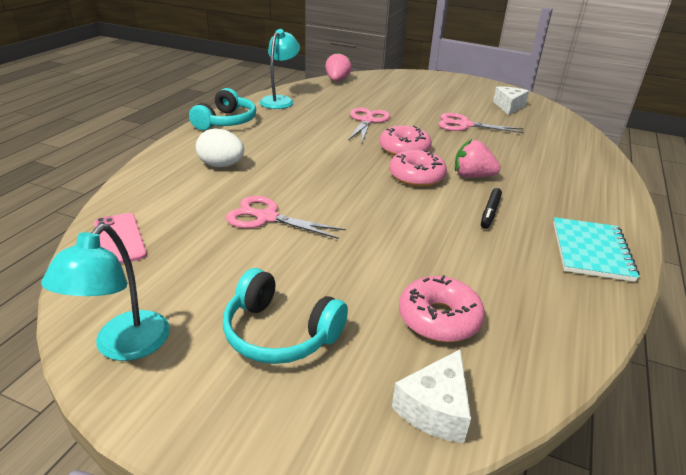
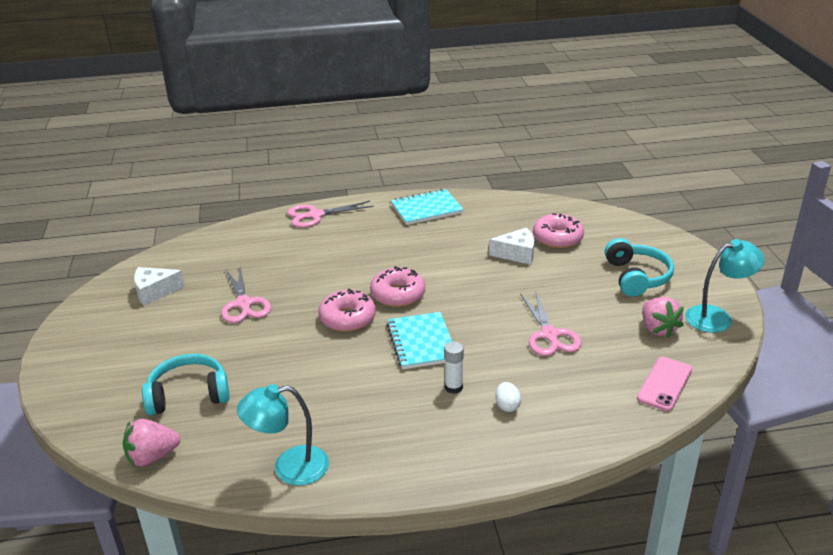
camera: 120 degrees left, 0 degrees up
turquoise headphones [189,88,256,130] -> turquoise headphones moved to [142,354,230,416]
white egg [196,128,244,167] -> white egg [495,382,521,412], size x0.58
pink scissors [348,108,390,142] -> pink scissors moved to [287,201,374,228]
white cheese [392,349,471,443] -> white cheese moved to [489,228,534,265]
pink strawberry [455,139,501,178] -> pink strawberry moved to [642,297,684,338]
black marker [481,188,502,229] -> none
none -> turquoise notebook [387,312,452,369]
none -> white glue stick [444,342,464,394]

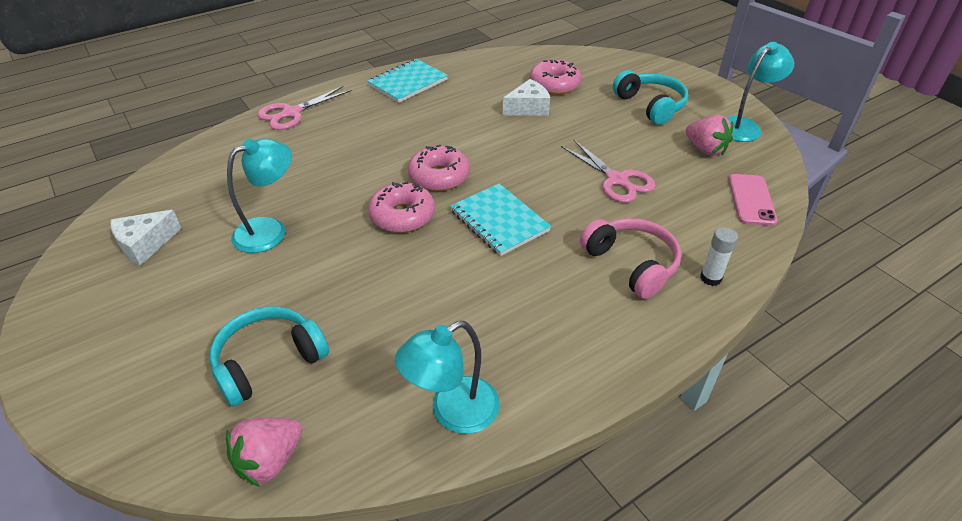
camera: 25 degrees left, 10 degrees up
pink scissors [221,266,271,323] -> turquoise lamp [227,138,292,253]
white glue stick [444,342,464,394] -> white glue stick moved to [700,227,738,286]
white egg [495,382,521,412] -> pink headphones [580,218,681,299]

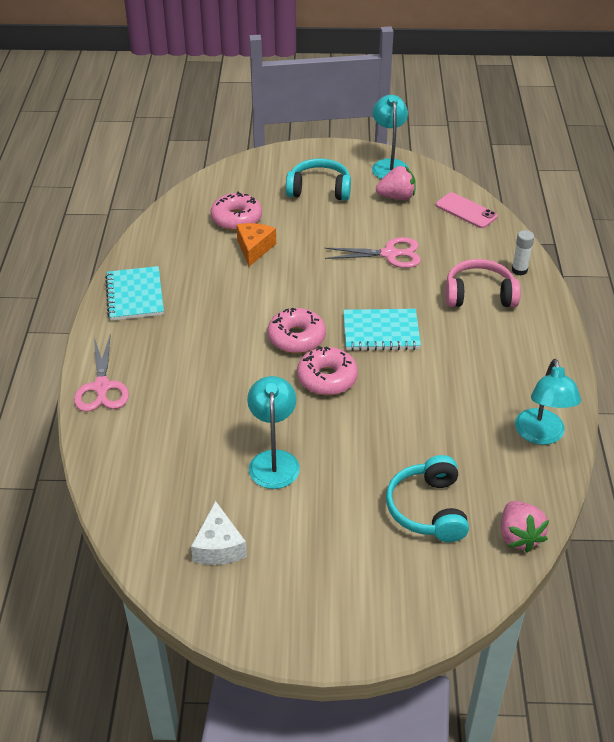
camera: 55 degrees left, 0 degrees up
white cheese [503,79,550,116] -> orange cheese [236,223,276,267]

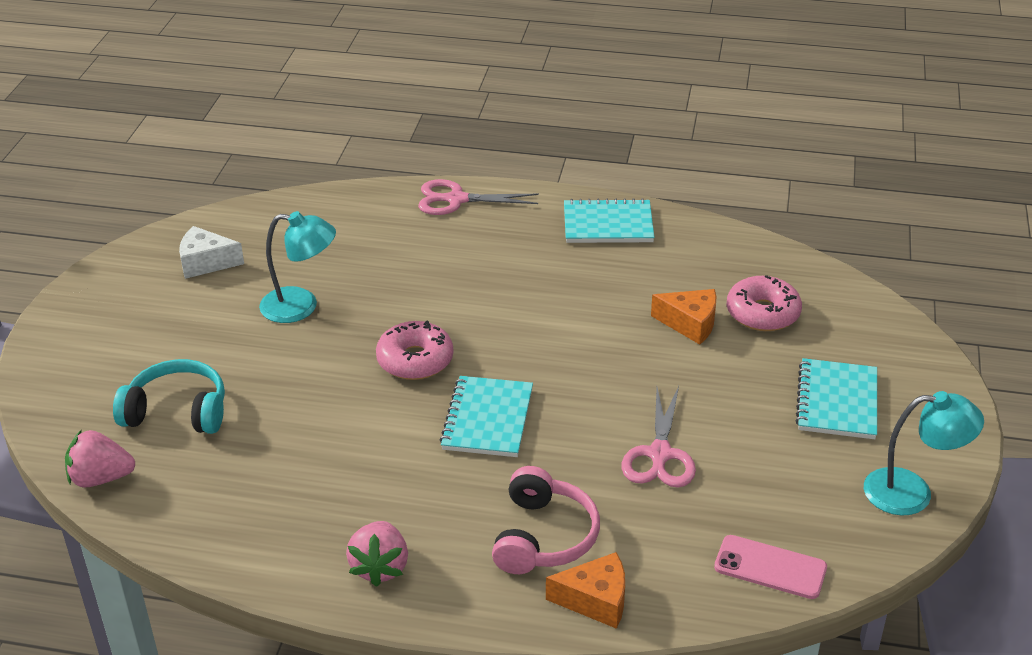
camera: 100 degrees right, 5 degrees down
pink donut [267,308,326,353] -> none
turquoise headphones [286,159,351,201] -> turquoise notebook [795,358,877,439]
pink strawberry [376,166,416,200] -> pink strawberry moved to [346,521,408,587]
pink phone [436,192,498,228] -> pink phone turned 60 degrees clockwise [714,535,827,599]
white glue stick [512,230,534,276] -> orange cheese [546,552,625,629]
turquoise lamp [515,359,581,445] -> none

